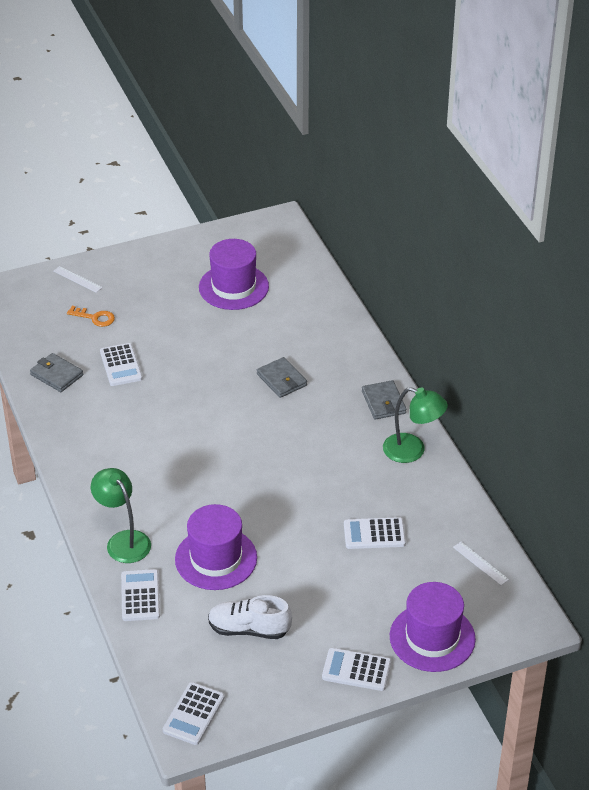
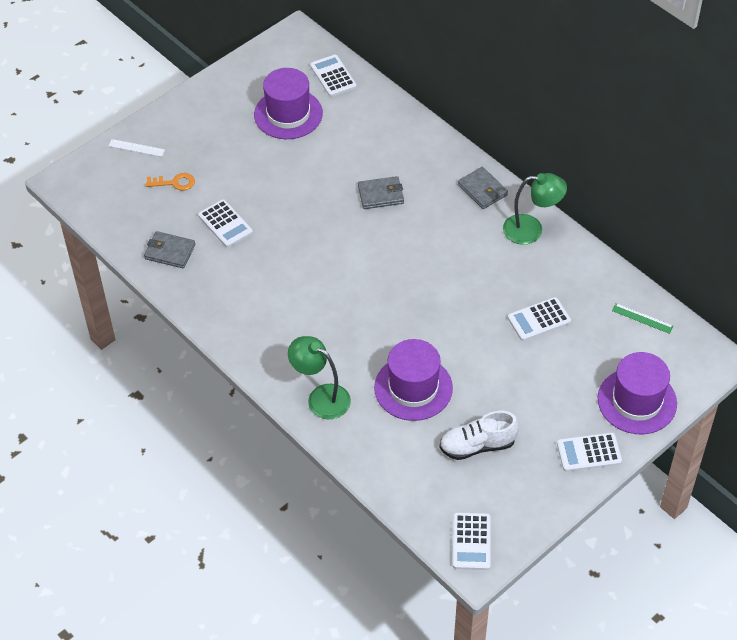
camera: 20 degrees left, 10 degrees up
white calculator [121,569,160,621] -> white calculator moved to [310,55,357,97]
grey wallet [257,357,307,398] -> grey wallet turned 45 degrees counterclockwise [358,176,404,209]
white ruler [453,542,509,585] -> green ruler [612,303,673,334]

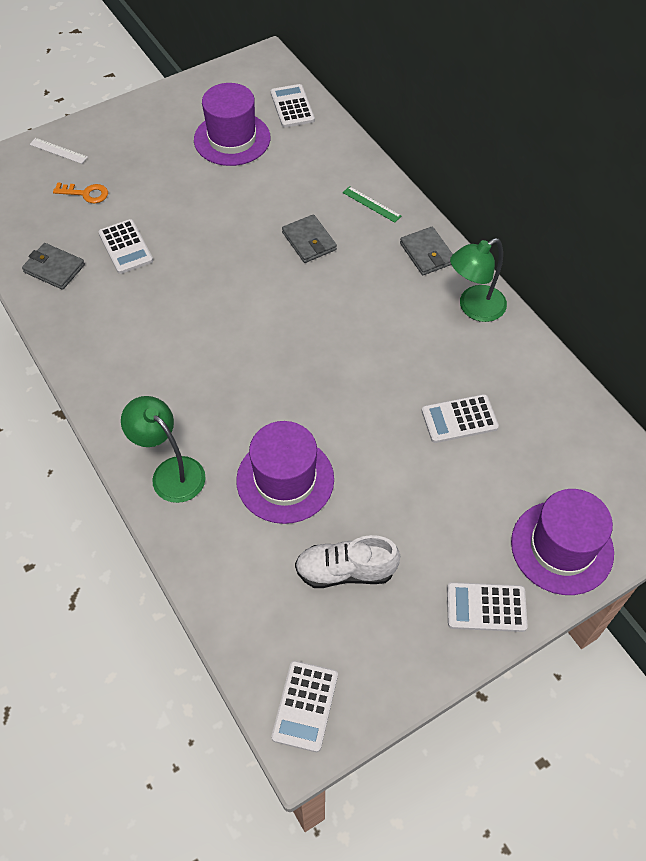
camera: 10 degrees right, 5 degrees up
grey wallet [358,176,404,209] -> grey wallet turned 60 degrees clockwise [282,214,337,263]
green lamp [503,173,567,245] -> green lamp turned 135 degrees clockwise [450,238,507,322]
green ruler [612,303,673,334] -> green ruler moved to [343,186,401,223]

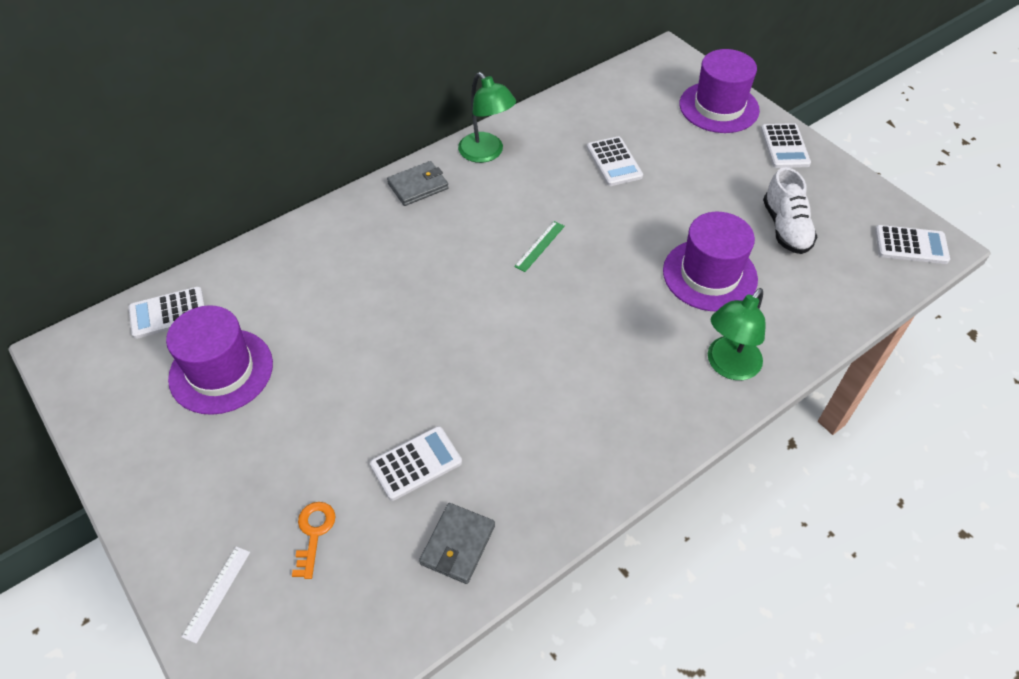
camera: 95 degrees left, 5 degrees down
grey wallet [282,214,337,263] -> none
green ruler [343,186,401,223] -> green ruler moved to [514,221,565,272]

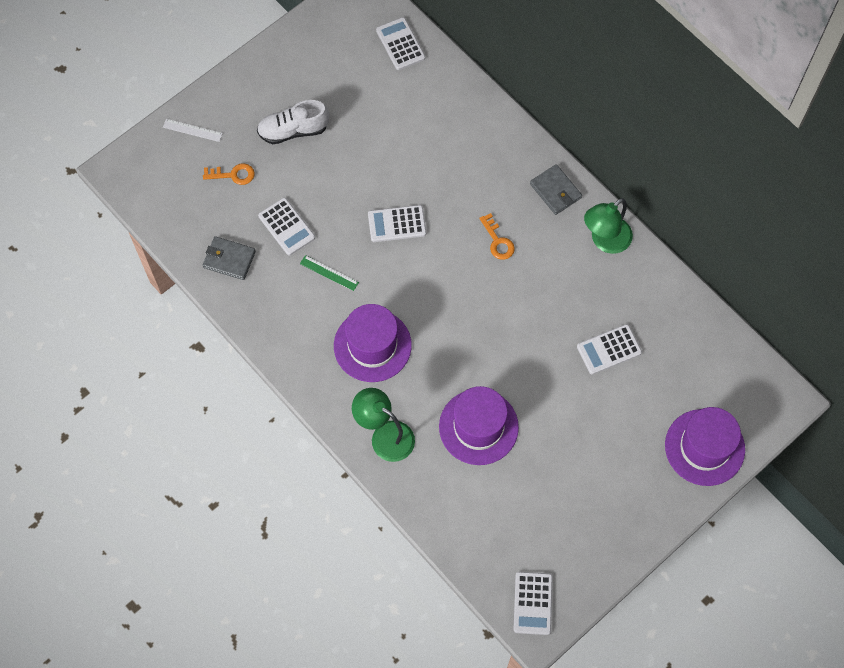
camera: 85 degrees right, 15 degrees up
purple hat [166,305,273,415] -> purple hat moved to [334,304,412,382]
green ruler [514,221,565,272] -> green ruler moved to [300,255,359,291]
white calculator [761,123,811,168] -> white calculator moved to [368,205,426,242]
white shoe [763,167,817,254] -> white shoe moved to [257,100,329,144]
none -> orange key [479,213,515,260]

